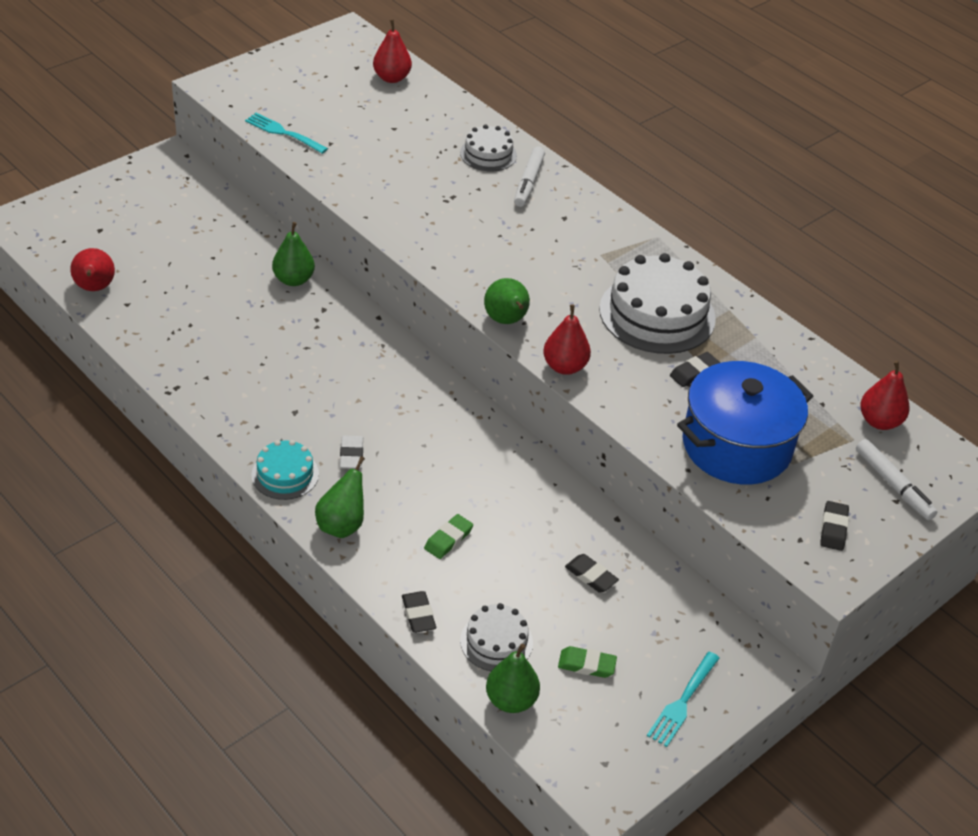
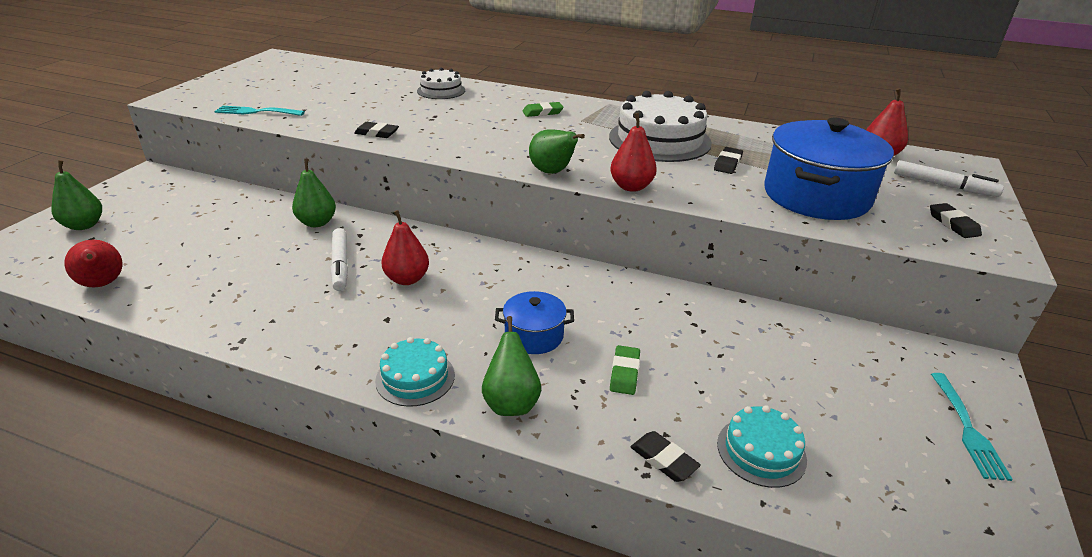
camera: 25 degrees left, 10 degrees down
white eraser [340,436,363,469] -> none
red pear [373,20,412,83] -> red pear moved to [381,210,429,285]
white cake [460,603,533,671] -> turquoise cake [717,405,807,488]
green pear [486,644,540,713] -> green pear moved to [51,160,102,230]
white marker [514,147,545,207] -> white marker moved to [330,228,348,291]
green eraser [558,646,617,678] -> green eraser moved to [522,102,564,117]
black eraser [565,554,619,593] -> black eraser moved to [354,122,399,138]
none -> blue pot [495,291,574,354]

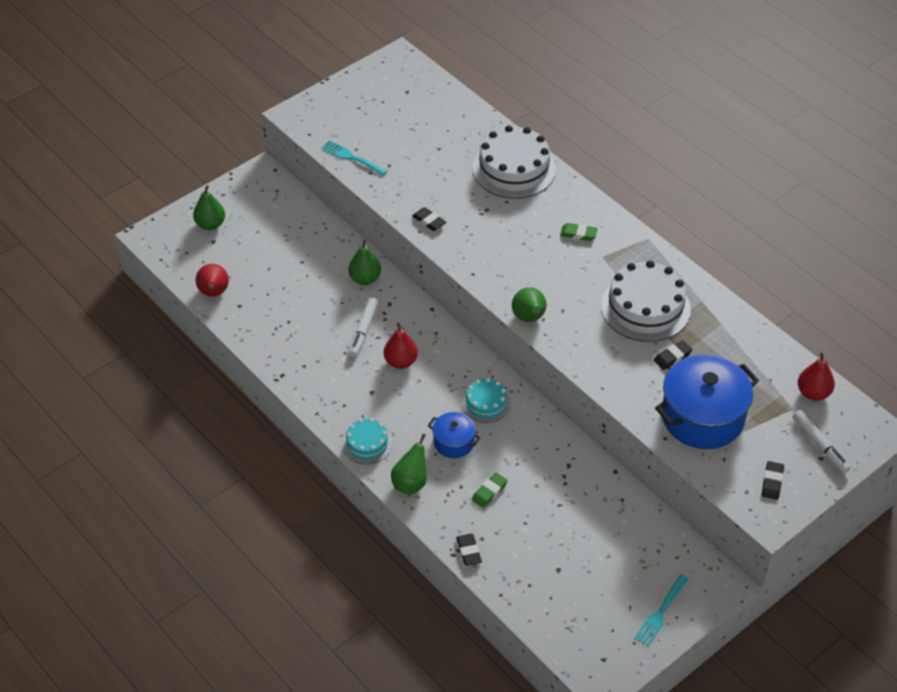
camera: 30 degrees right, 15 degrees up
white cake [417,68,465,99] -> white cake [473,125,556,199], size x1.84
red pear [610,113,657,192] -> none
turquoise cake [717,405,807,488] -> turquoise cake moved to [462,378,511,423]

